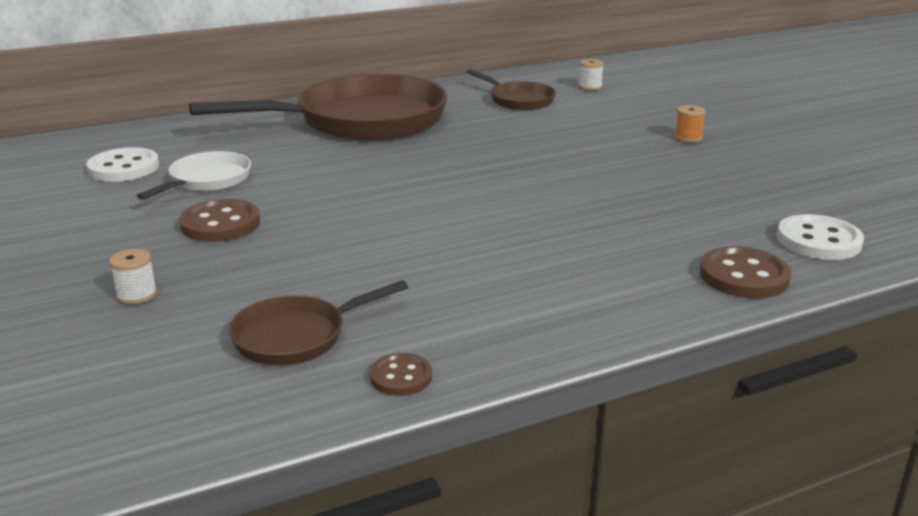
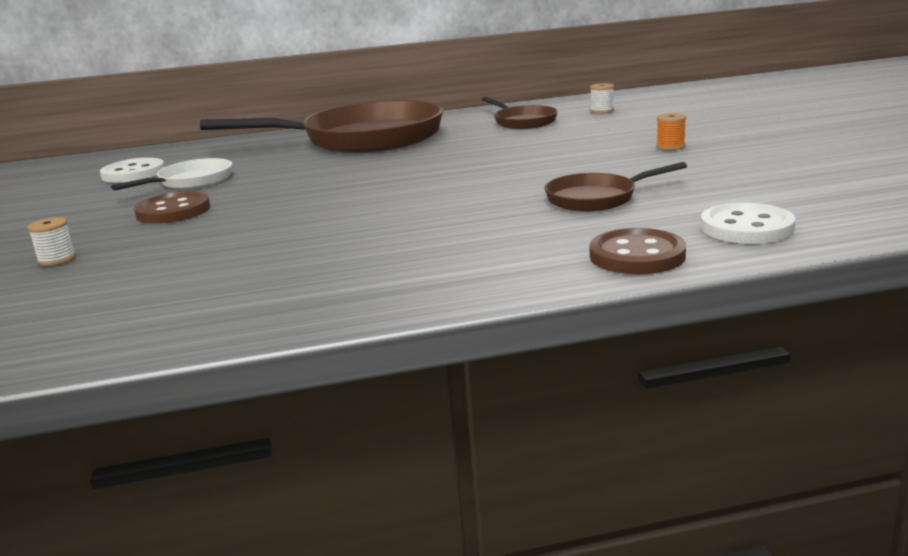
camera: 15 degrees right, 5 degrees down
brown pan [229,280,408,365] -> brown pan moved to [544,162,687,212]
brown button [370,353,432,396] -> none

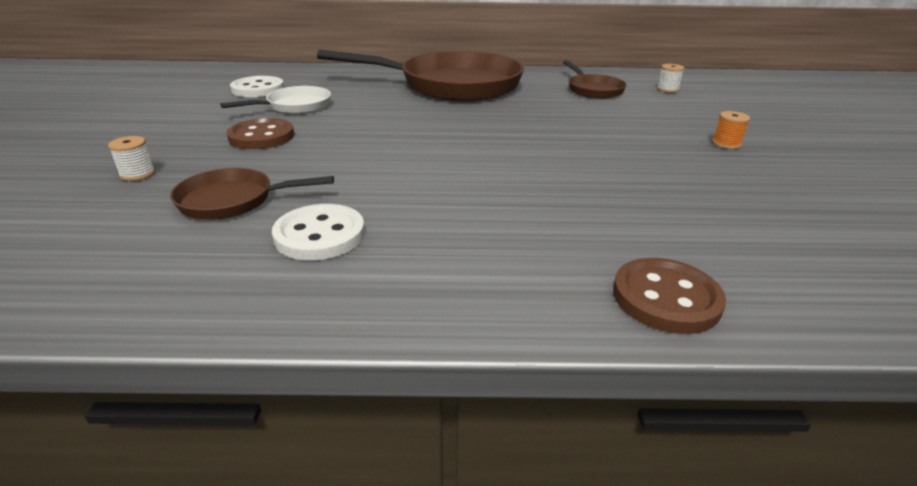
camera: 10 degrees right, 10 degrees up
brown pan [544,162,687,212] -> brown pan moved to [170,168,334,220]
white button [701,203,796,244] -> white button moved to [272,204,365,260]

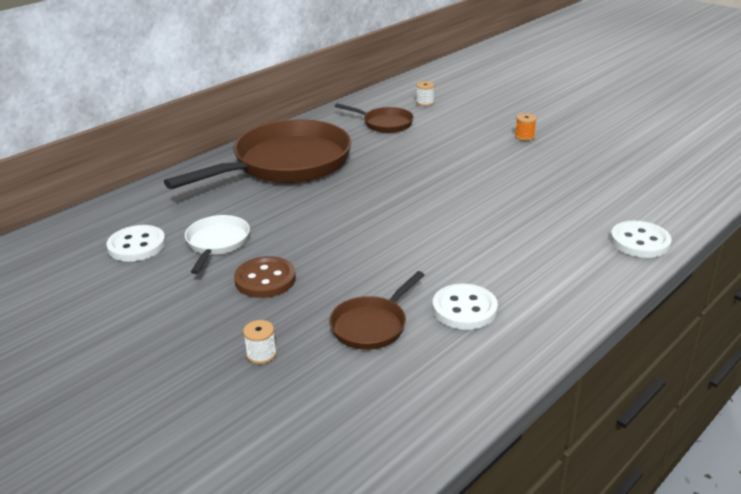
camera: 45 degrees left, 0 degrees up
brown button [613,258,726,334] -> white button [610,221,672,258]

